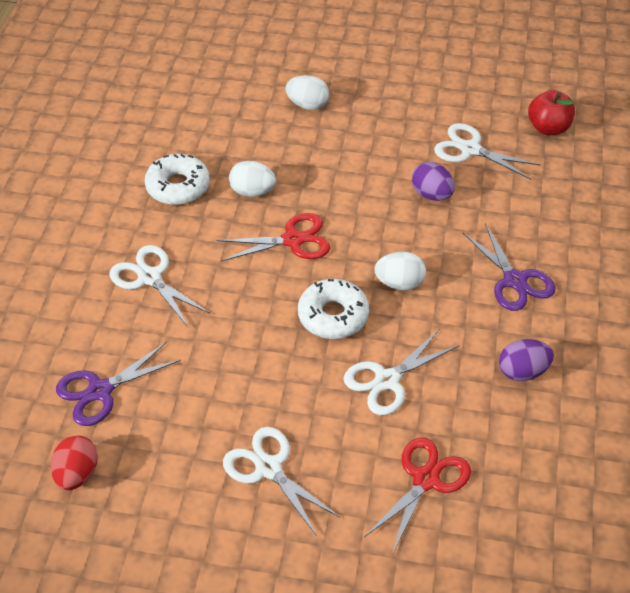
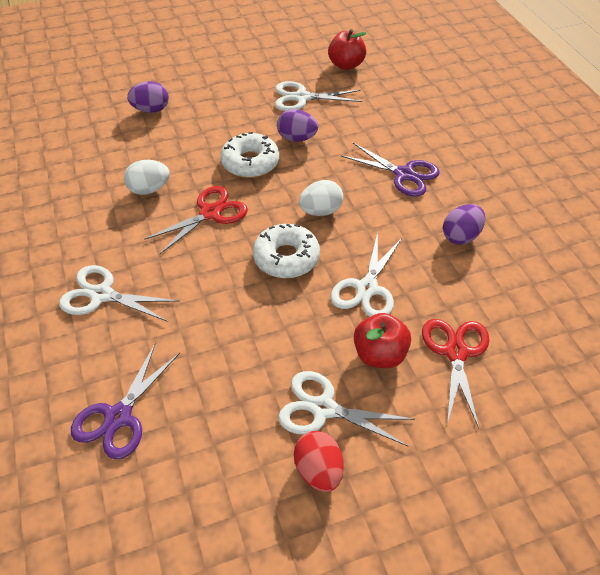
camera: 30 degrees left, 0 degrees up
red egg [51,435,98,490] -> red egg moved to [294,431,344,492]
white donut [145,154,210,205] -> white donut moved to [220,132,279,178]
white egg [285,75,329,110] -> purple egg [127,81,169,113]
none -> red apple [354,313,411,368]

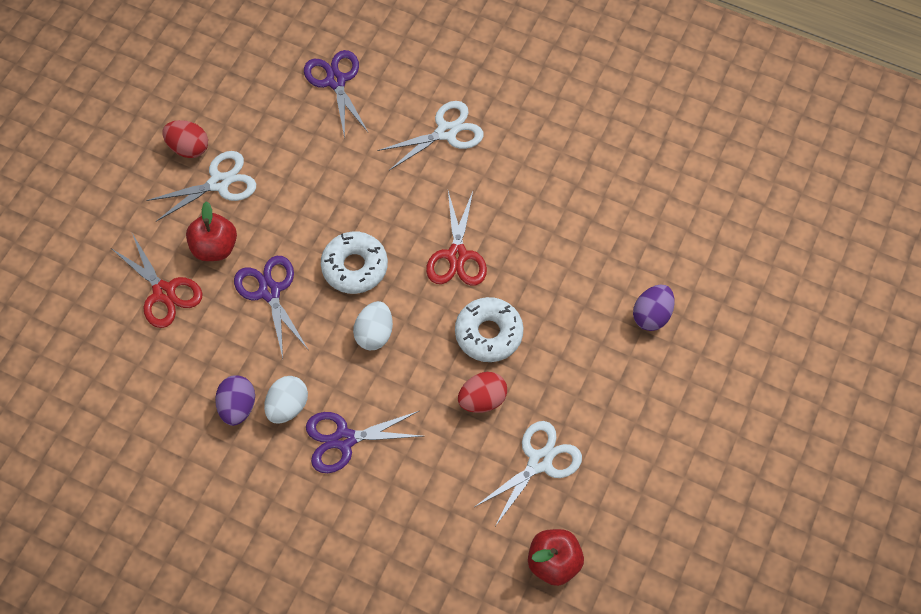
camera: 135 degrees right, 15 degrees up
white egg [124,160,170,195] -> white egg moved to [264,376,308,424]
purple egg [277,109,318,142] -> red egg [458,372,507,413]
white scissors [331,232,402,317] -> purple scissors [234,256,308,358]

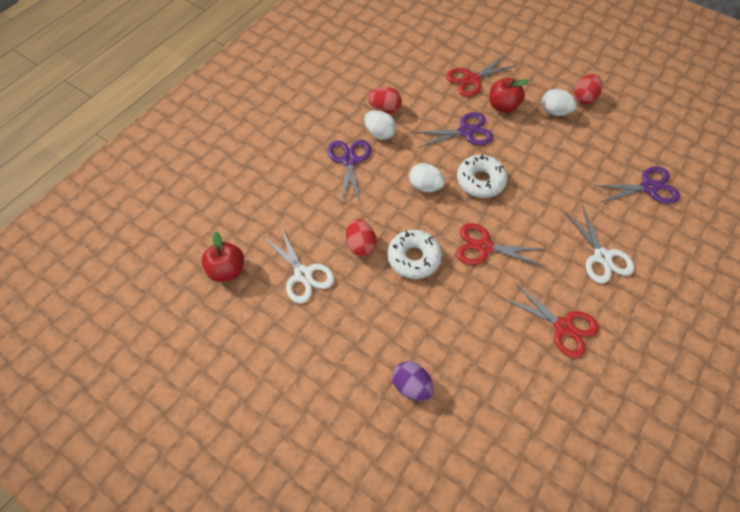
camera: 100 degrees right, 5 degrees down
white scissors [146,151,256,221] -> white egg [541,89,577,116]
purple egg [215,375,255,426] -> red egg [368,87,402,114]
none -> red scissors [503,282,599,358]

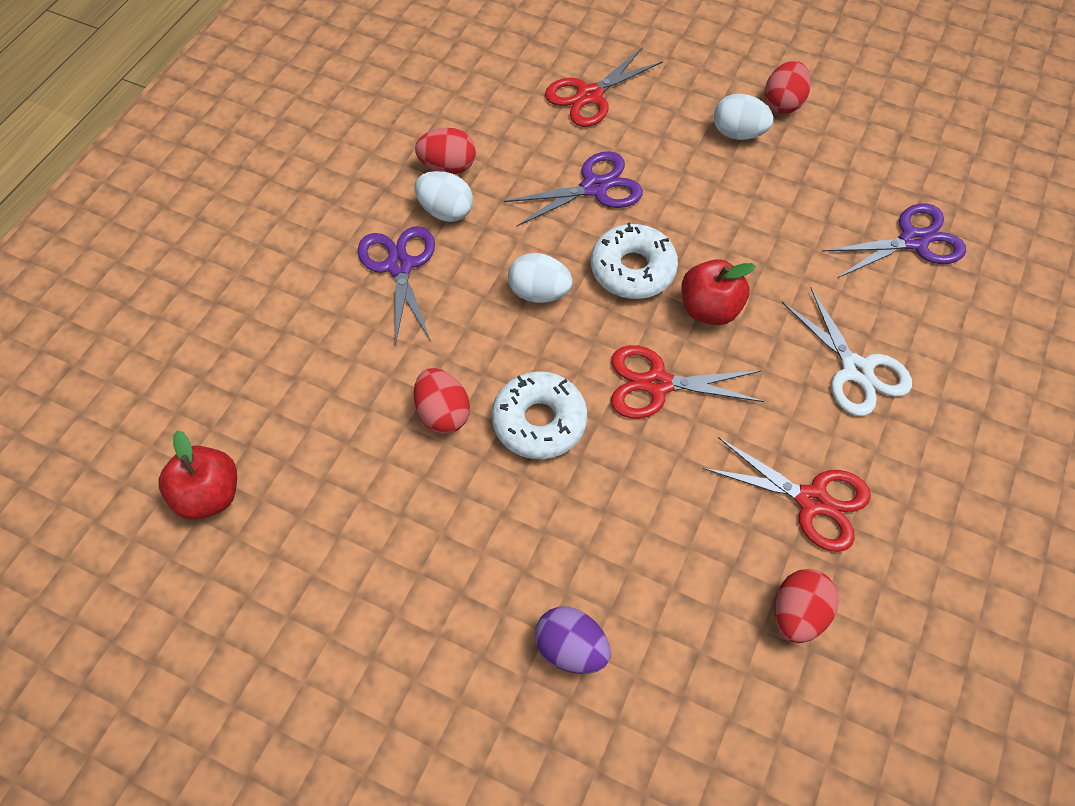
camera: 10 degrees left, 0 degrees up
white scissors [265,227,334,303] -> none
red apple [490,78,529,113] -> red apple moved to [681,259,756,325]
none -> red egg [775,569,839,643]

